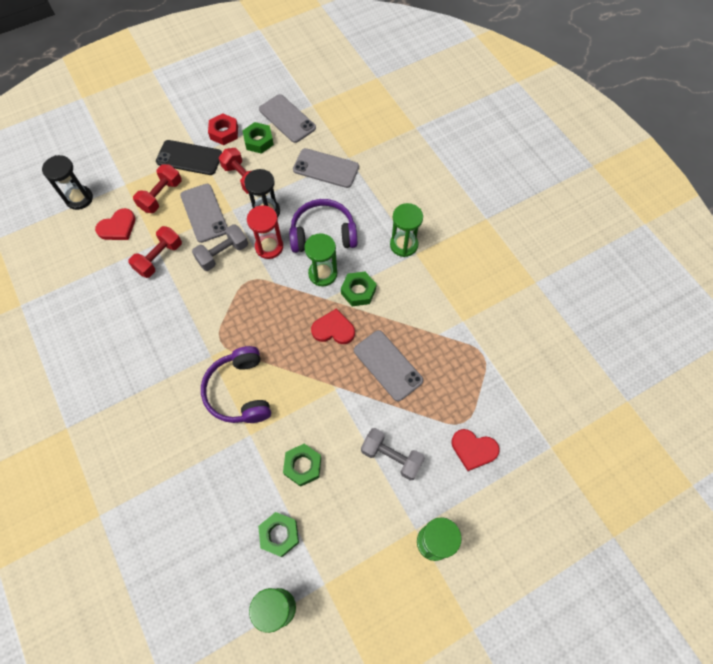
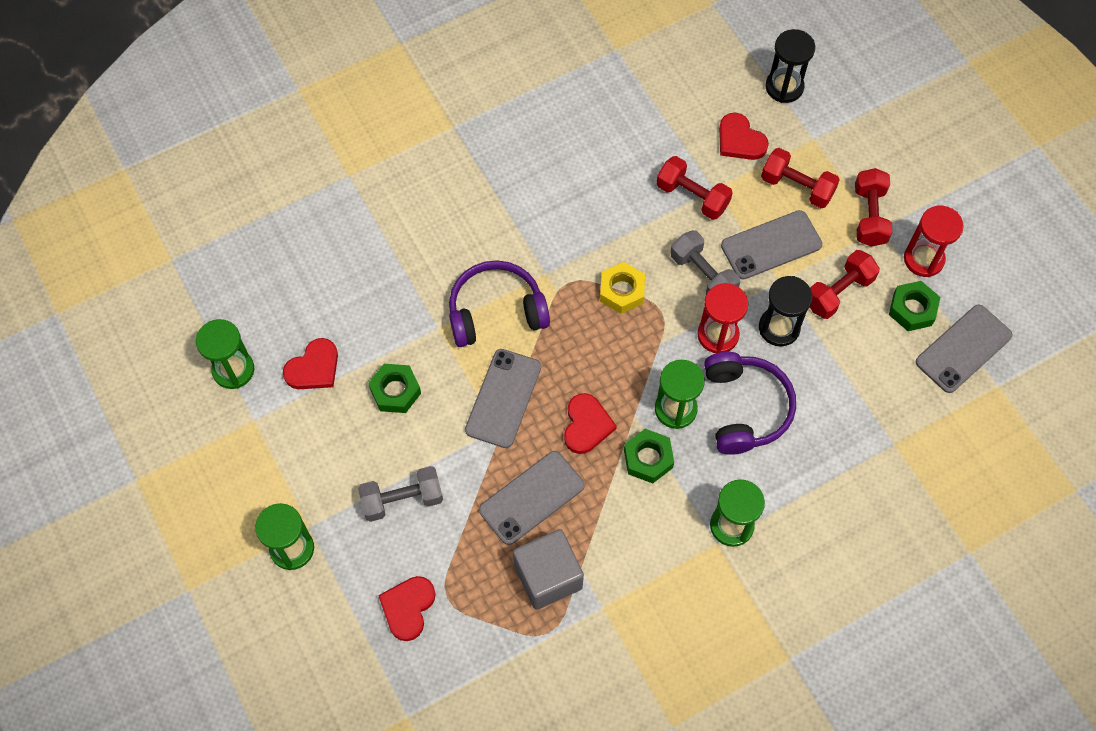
camera: 90 degrees right, 0 degrees up
black phone [156,140,222,175] -> red dumbbell [855,168,892,247]
red nut [208,114,238,145] -> red hourglass [904,206,964,277]
green nut [258,512,299,557] -> red heart [283,338,338,389]
grey phone [293,148,359,188] -> grey phone moved to [465,349,541,448]
grey dumbbell [361,428,425,481] -> grey dumbbell turned 45 degrees clockwise [358,466,443,522]
none -> grey cube [513,529,584,610]
none -> yellow nut [600,262,645,314]

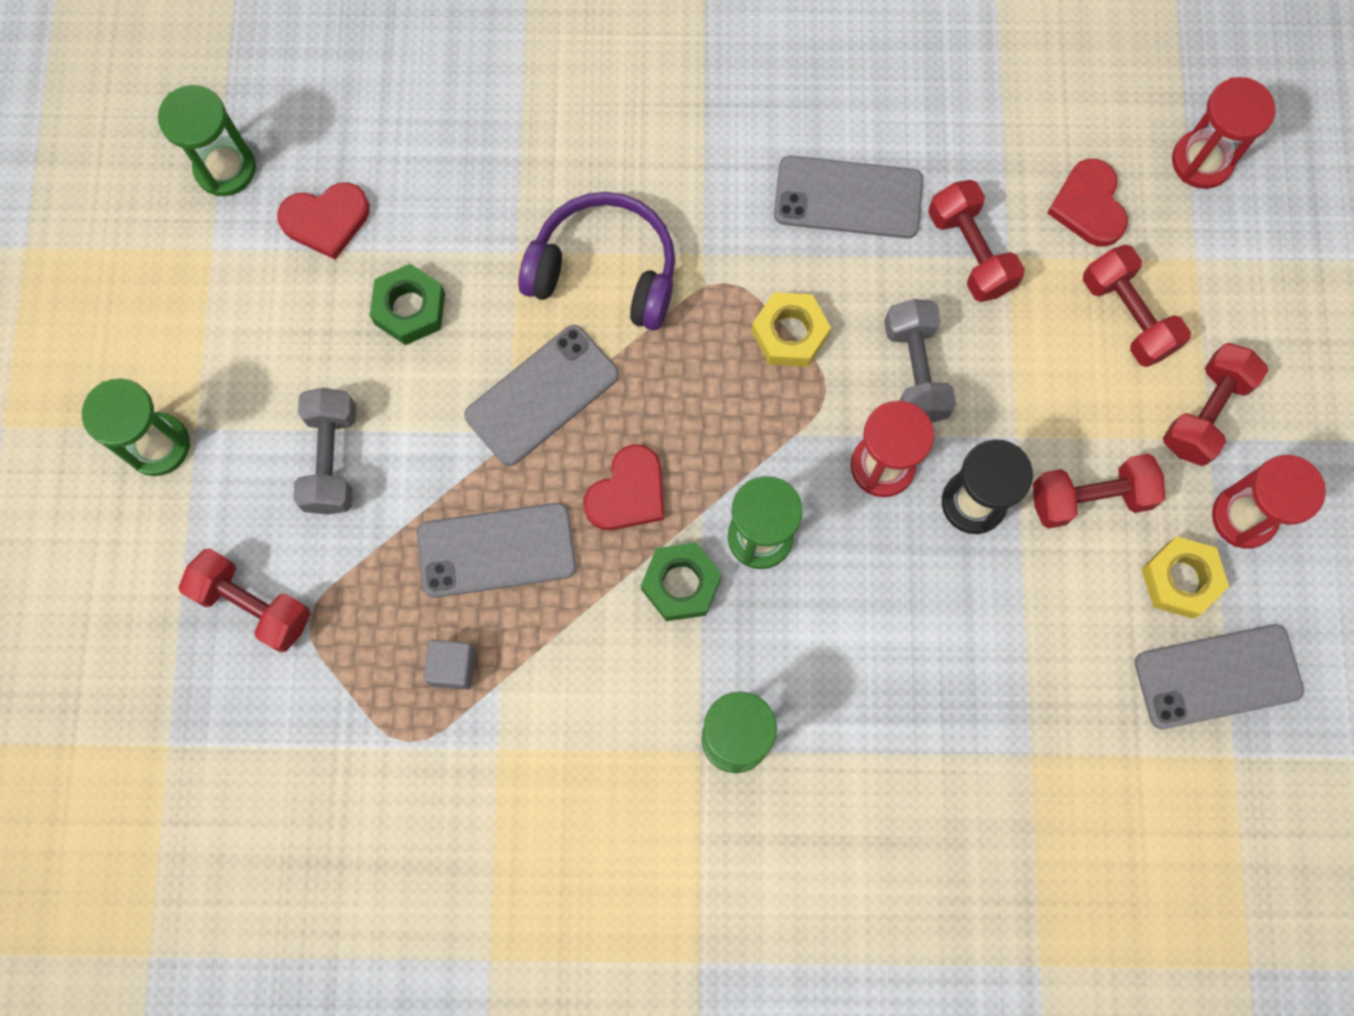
camera: 30 degrees right, 10 degrees up
grey dumbbell [358,466,443,522] -> grey dumbbell turned 75 degrees clockwise [293,388,356,515]
red heart [378,576,436,641] -> red dumbbell [179,548,311,652]
grey cube [513,529,584,610] -> grey cube [423,640,476,690], size x0.52
purple headphones [704,352,796,455] -> none
grey phone [721,210,822,280] -> grey phone moved to [774,155,923,238]
black hourglass [765,29,815,103] -> red hourglass [1172,77,1276,189]
green nut [889,281,940,331] -> yellow nut [1141,536,1229,619]

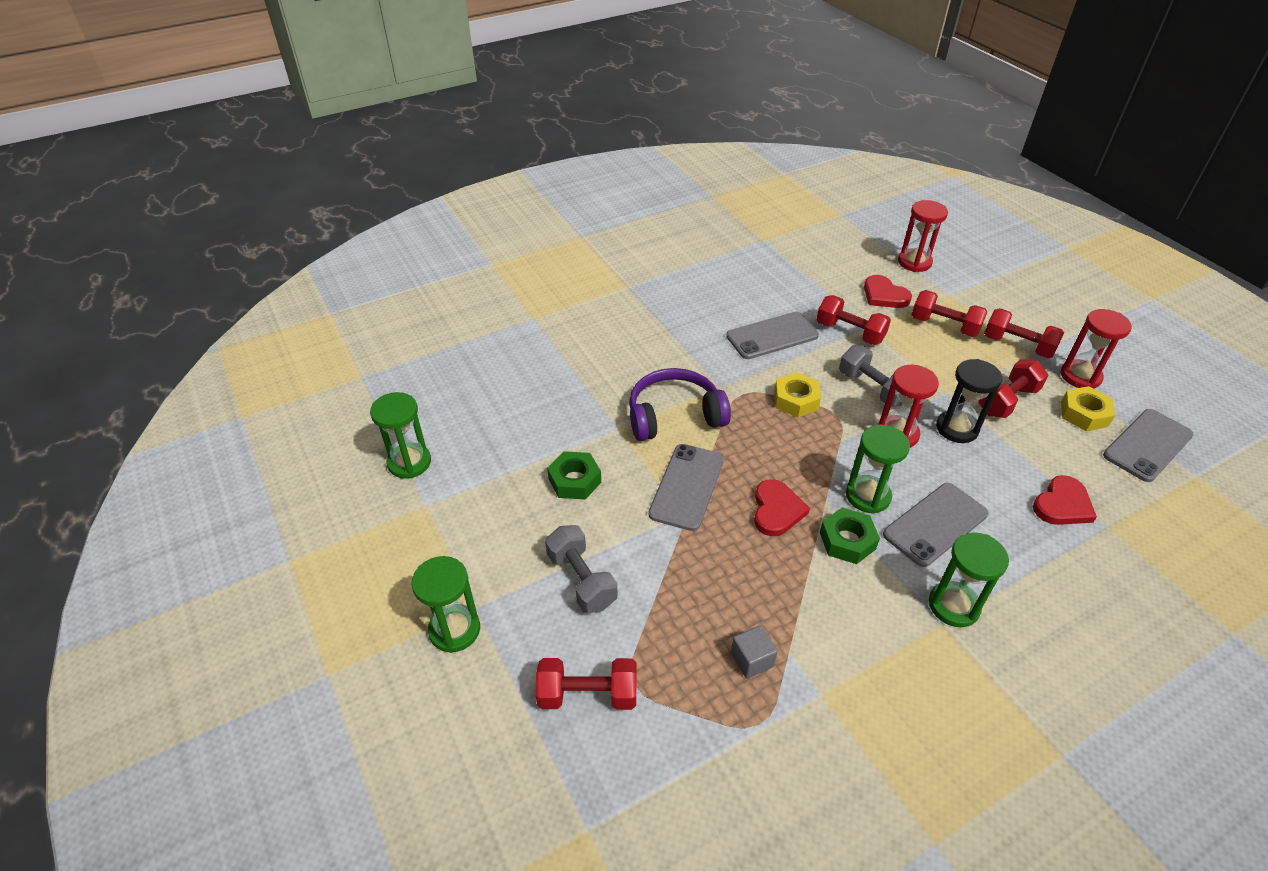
camera: 30 degrees left, 30 degrees down
red heart [277,182,370,260] -> red heart moved to [1033,475,1097,525]
grey phone [417,503,576,598] -> grey phone moved to [883,483,988,567]
red dumbbell [1163,343,1268,466] -> red dumbbell turned 60 degrees counterclockwise [984,308,1064,359]

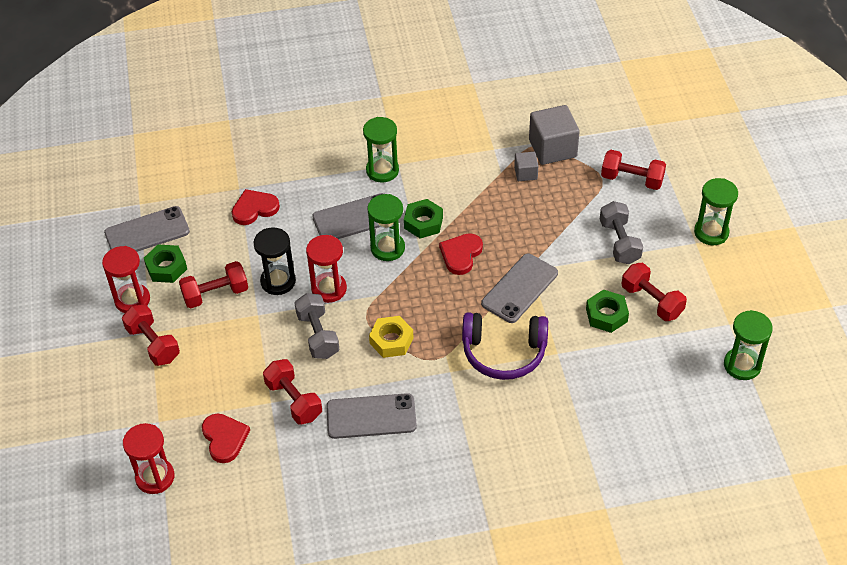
camera: 160 degrees left, 5 degrees up
red dumbbell [911,290,988,337] -> red dumbbell moved to [621,263,687,321]
yellow nut [1061,386,1115,431] -> green nut [144,244,187,283]
none -> grey cube [529,105,580,165]

